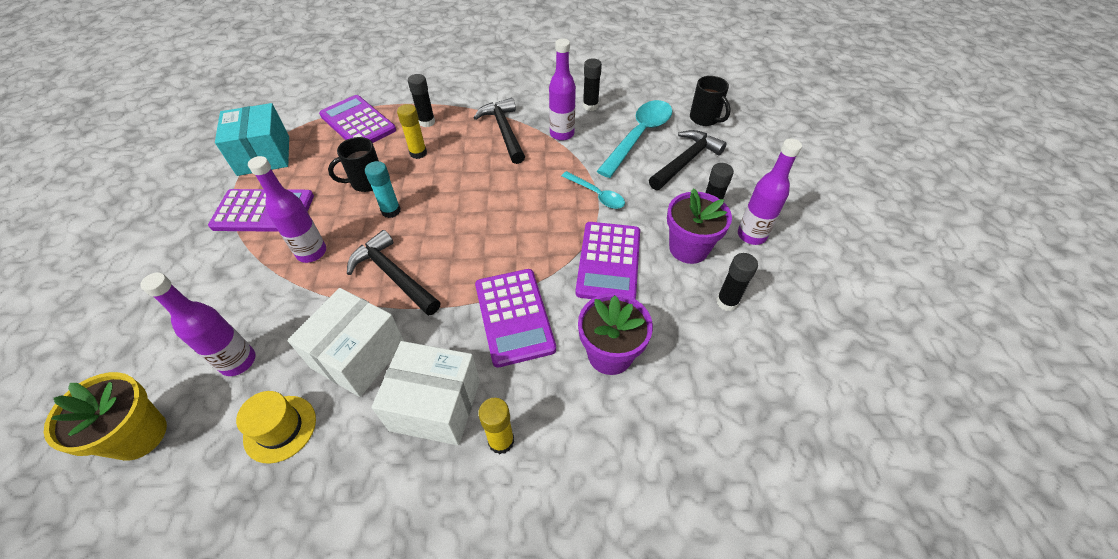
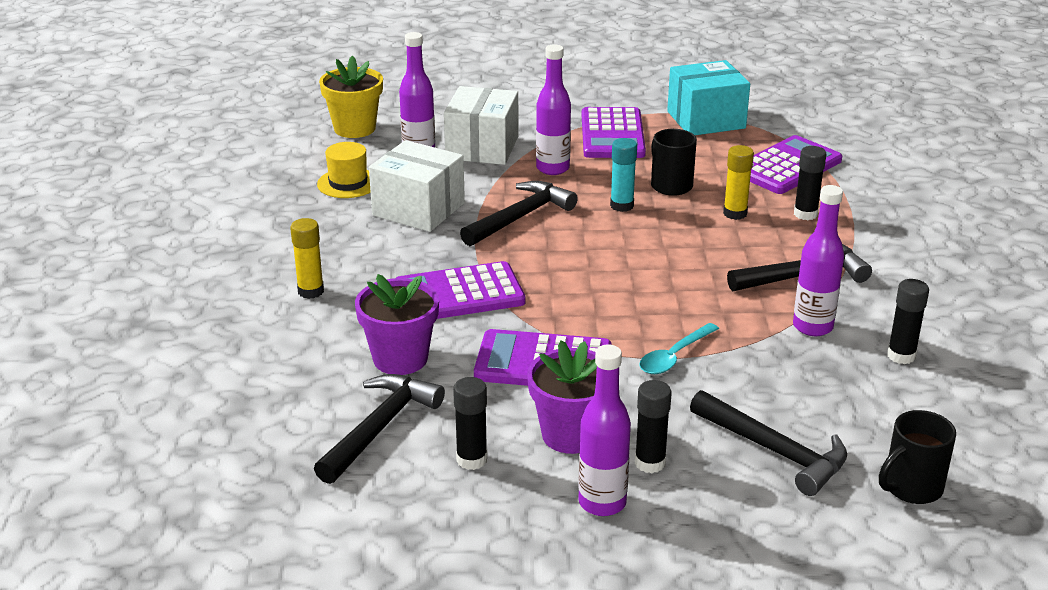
camera: 90 degrees right, 20 degrees down
white box [371,341,480,445] -> white box moved to [444,86,518,165]
turquoise spoon [597,100,672,178] -> none
none -> black hammer [314,374,445,484]

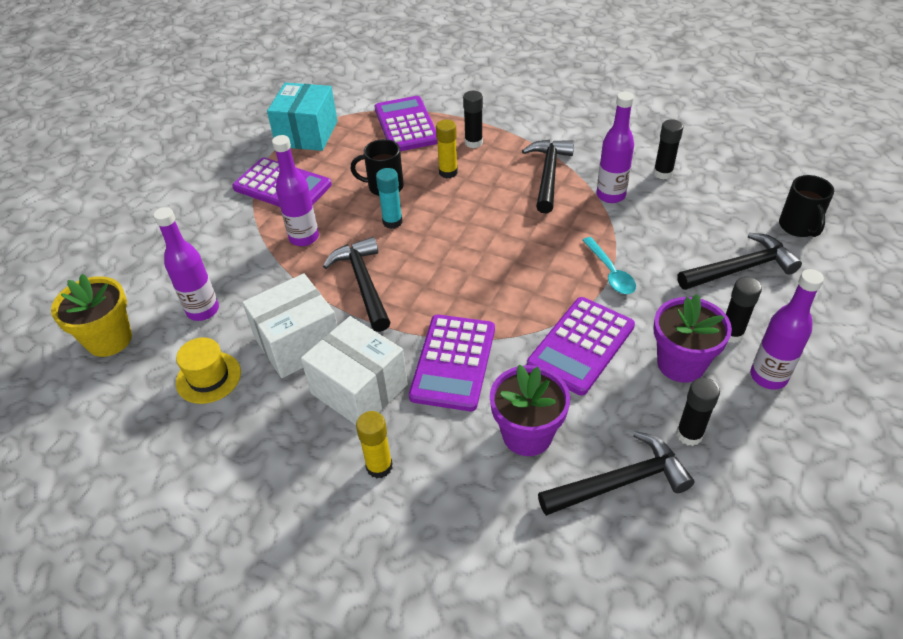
camera: 60 degrees left, 15 degrees up
black hammer [314,374,445,484] -> black hammer turned 105 degrees clockwise [538,431,694,516]
white box [444,86,518,165] -> white box moved to [301,316,408,425]

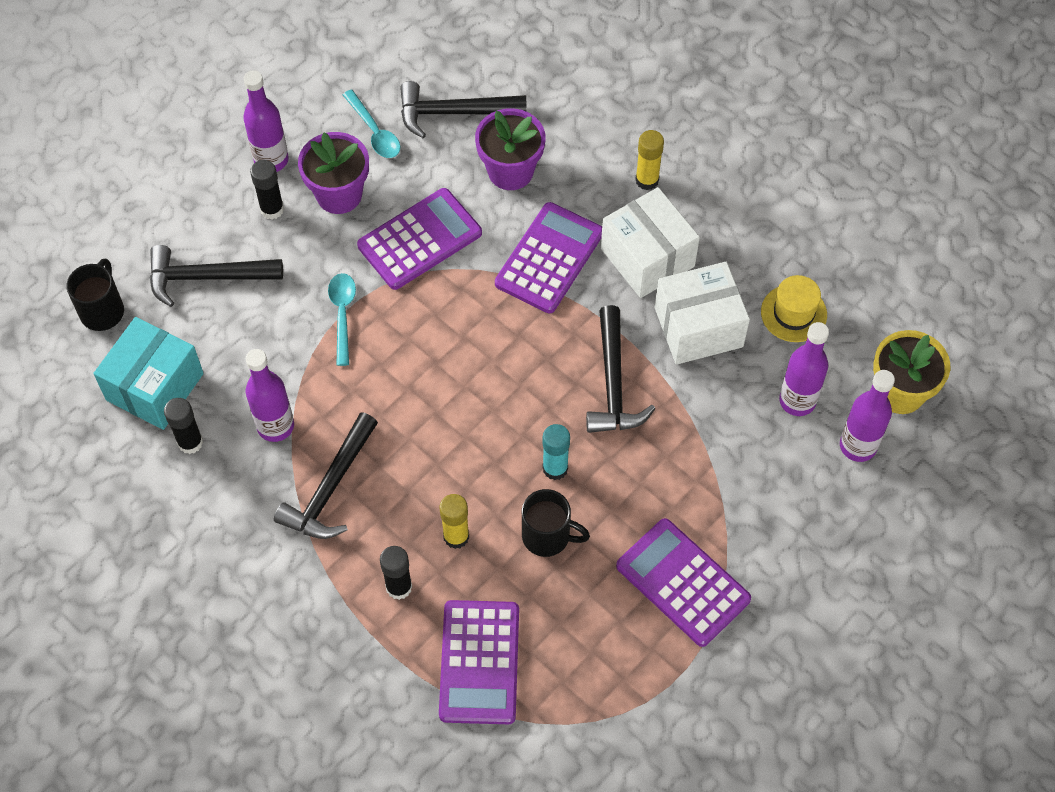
camera: 165 degrees left, 15 degrees up
turquoise box [267,83,338,151] -> turquoise box moved to [93,317,204,430]
purple bottle [272,135,319,246] -> purple bottle moved to [840,370,895,462]
black glue stick [676,378,720,446] -> turquoise spoon [343,90,400,158]

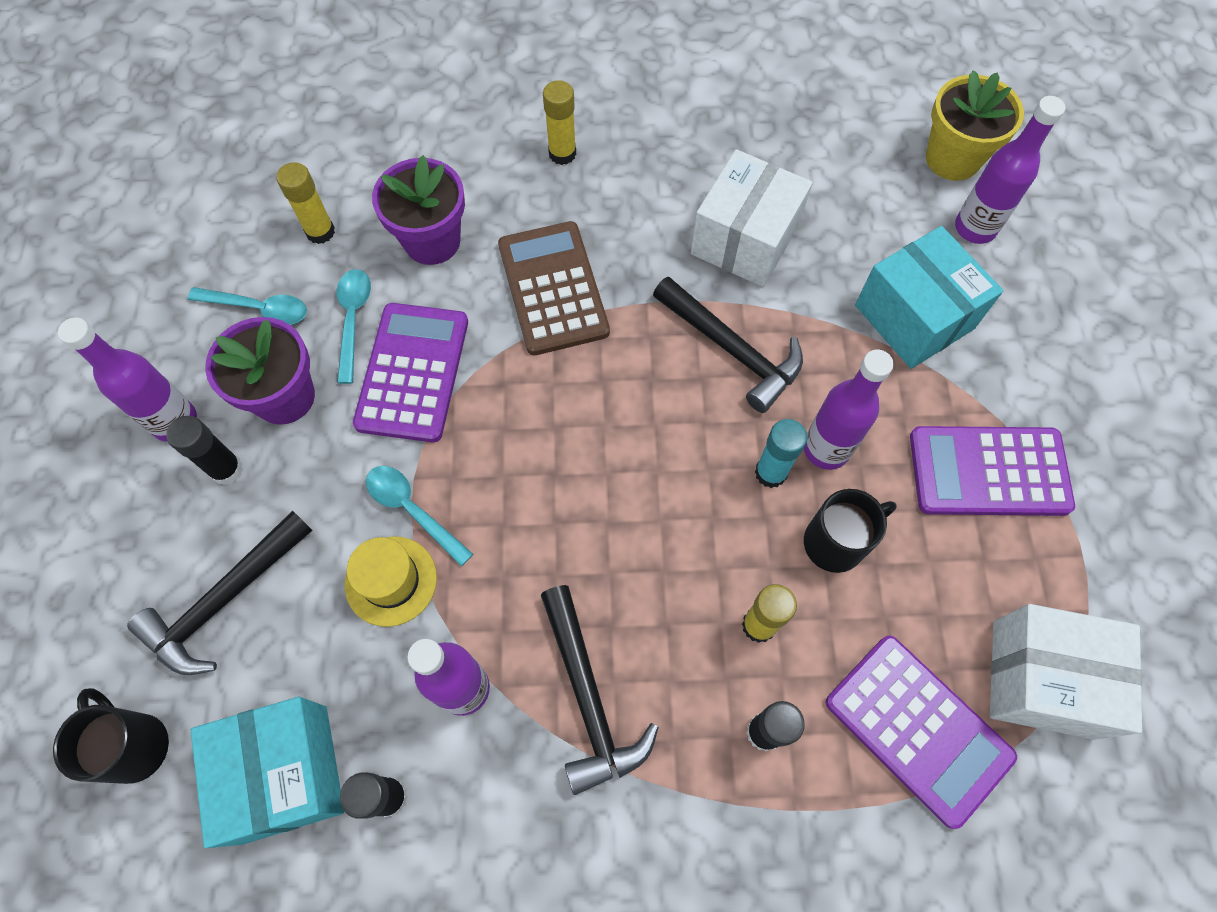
camera: 45 degrees left, 5 degrees up
black hammer [400,81,527,138] -> yellow glue stick [276,162,335,244]
purple calculator [495,202,602,313] -> brown calculator [498,221,610,356]
white box [601,187,700,298] -> white box moved to [990,604,1142,740]
yellow hat [761,275,827,342] -> yellow hat moved to [345,536,437,627]
purple bottle [779,322,829,416] -> purple bottle moved to [804,350,894,470]
none -> turquoise spoon [337,269,371,384]
none -> turquoise box [855,226,1003,369]

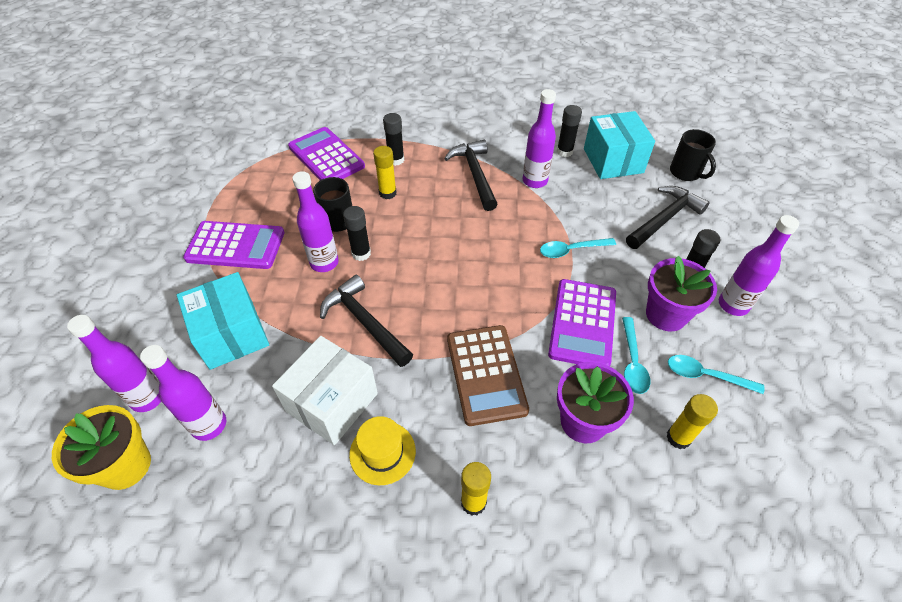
camera: 175 degrees left, 15 degrees down
yellow hat [345,536,437,627] -> yellow hat moved to [349,416,416,485]
turquoise spoon [366,466,473,566] -> turquoise spoon turned 120 degrees clockwise [540,238,616,258]
turquoise glue stick [755,419,807,488] -> black glue stick [343,206,371,261]
white box [990,604,1142,740] -> none
none -> purple bottle [140,345,226,441]

